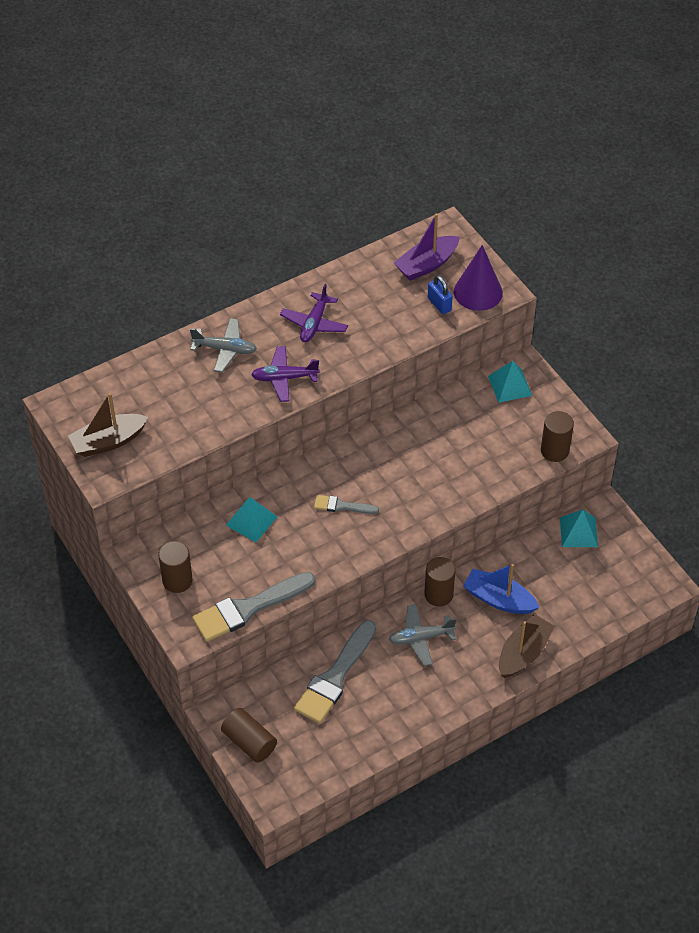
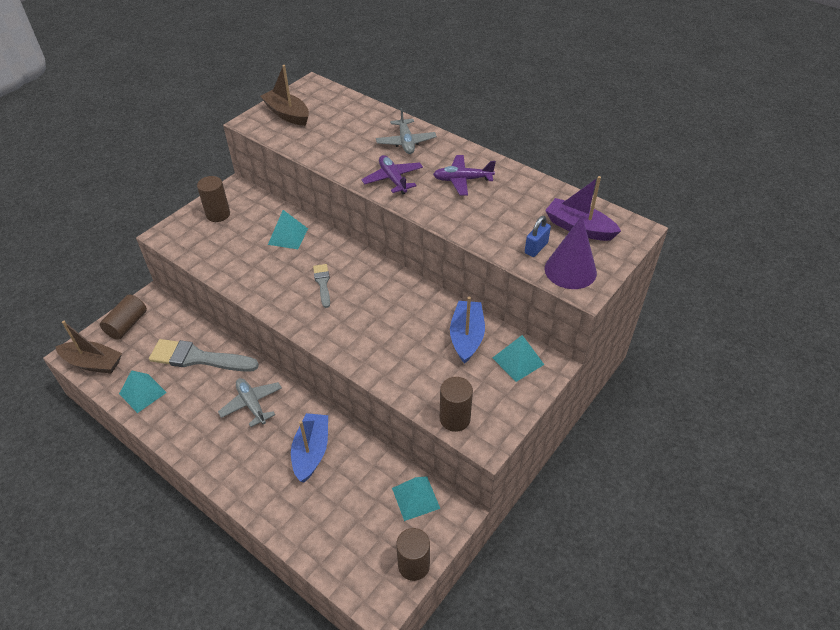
camera: 70 degrees right, 5 degrees down
grey brush [192,572,315,642] -> none
brown cylinder [424,557,456,607] -> brown cylinder moved to [396,528,430,581]
brown boat [499,614,555,678] -> brown boat moved to [56,321,122,373]
none -> turquoise pyramid [119,370,167,413]
none -> blue boat [450,297,485,364]

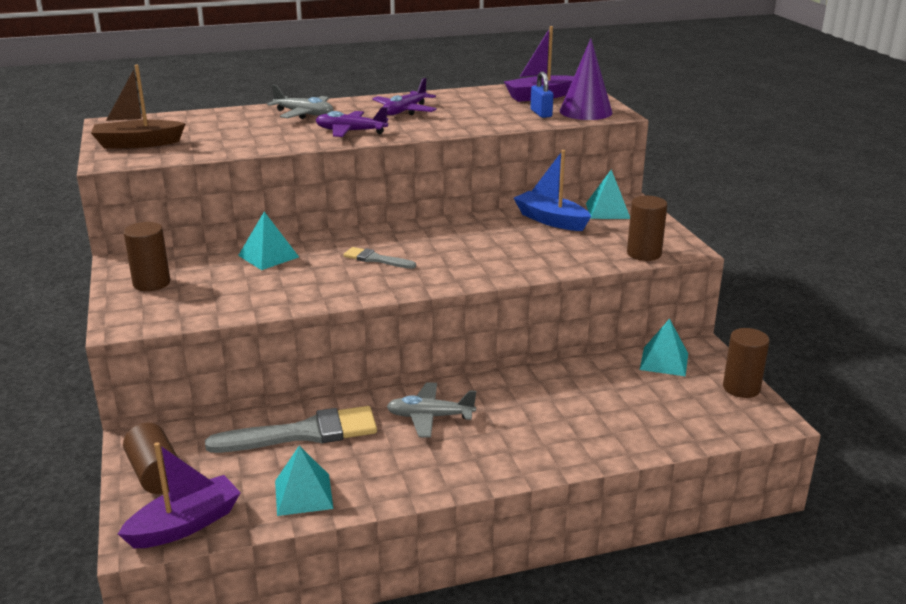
camera: 55 degrees left, 20 degrees down
brown boat [56,321,122,373] -> purple boat [118,442,241,548]
grey brush [149,339,259,372] -> grey brush turned 150 degrees counterclockwise [205,406,377,453]
blue boat [291,413,328,482] -> none

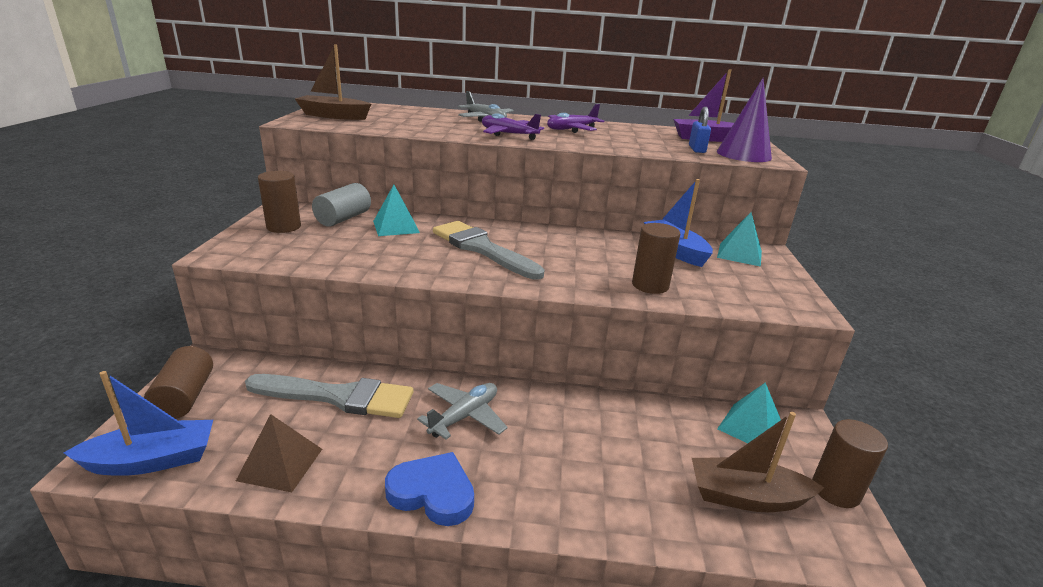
camera: 20 degrees right, 0 degrees up
purple boat [118,442,241,548] -> blue boat [64,371,213,476]
turquoise pyramid [275,446,333,516] -> brown pyramid [236,414,322,492]
grey brush [343,247,416,269] -> grey brush [433,221,545,280], size x1.93
grey plane [386,382,476,438] -> grey plane turned 105 degrees clockwise [417,383,508,439]
brown cylinder [627,196,667,261] -> brown cylinder moved to [632,223,680,294]
none -> grey cylinder [312,183,371,227]
none -> blue heart [385,452,474,526]
none -> brown boat [692,412,824,512]

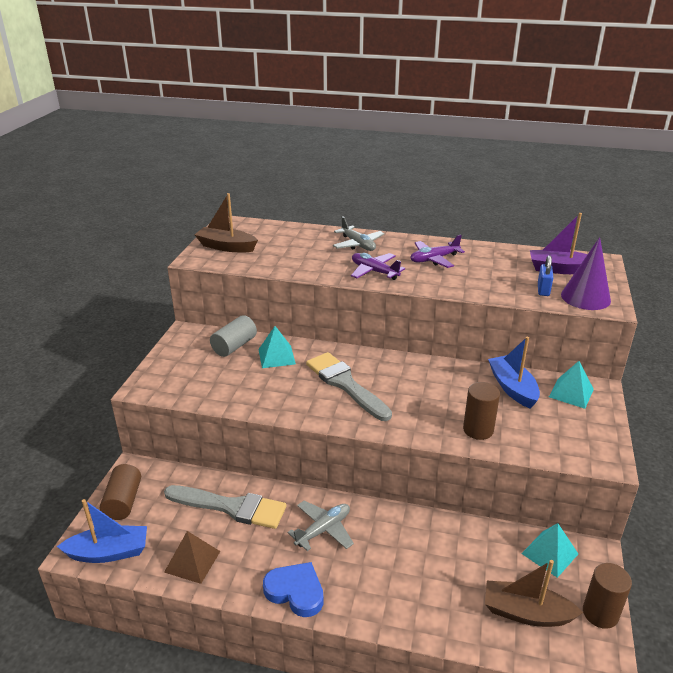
camera: 10 degrees right, 5 degrees up
brown cylinder [258,171,301,233] -> none

